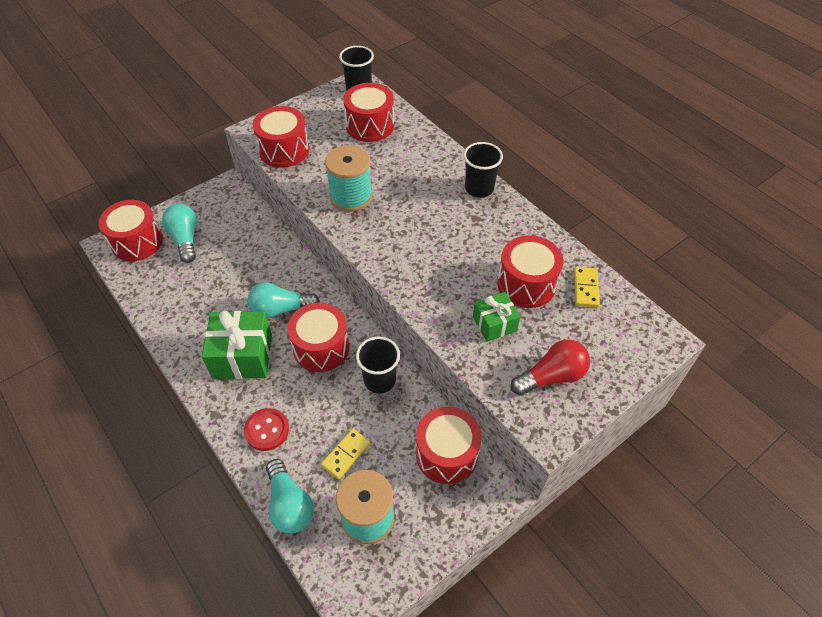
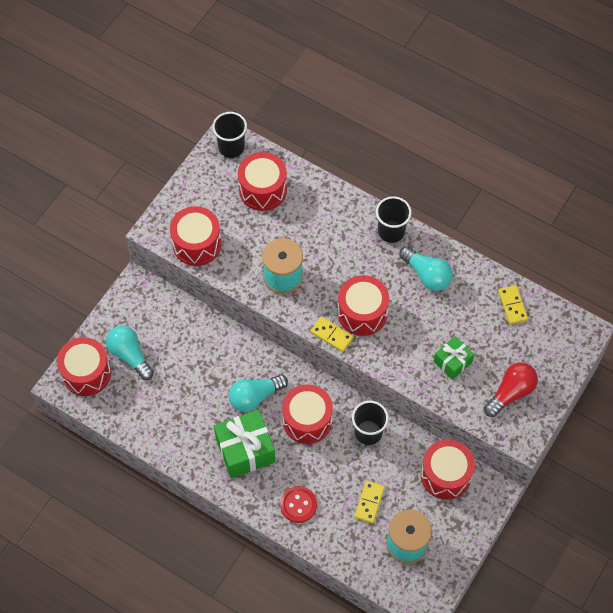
camera: 20 degrees left, 10 degrees up
turquoise light bulb [266,459,314,534] -> turquoise light bulb moved to [399,246,453,291]
red drum [497,235,563,308] -> red drum moved to [338,275,389,336]
none -> yellow domino [311,317,354,352]

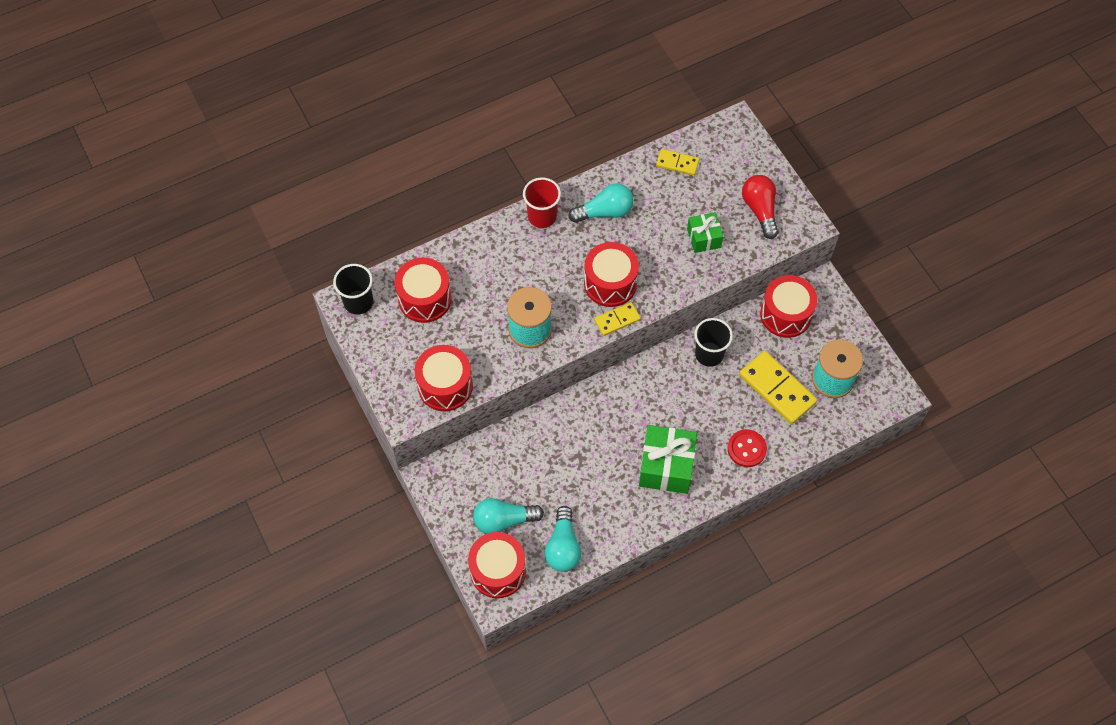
camera: 60 degrees left, 0 degrees up
turquoise light bulb [229,374,288,412] -> turquoise light bulb moved to [545,506,581,572]
red drum [282,384,333,444] -> none
yellow domino [354,481,385,523] -> yellow domino [739,351,817,424], size x1.80
black cup [376,196,412,243] -> red cup [523,177,561,228]

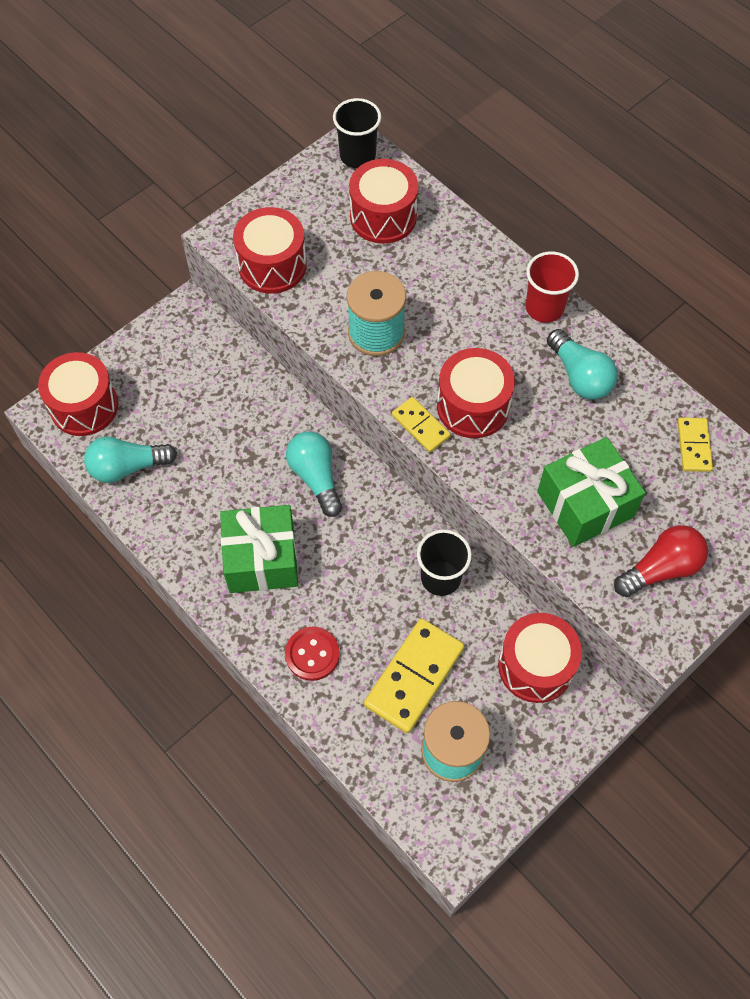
camera: 75 degrees right, 0 degrees up
turquoise light bulb [473,498,544,534] -> turquoise light bulb moved to [286,431,342,517]
green gift [687,212,723,253] -> green gift [537,437,646,547], size x1.71

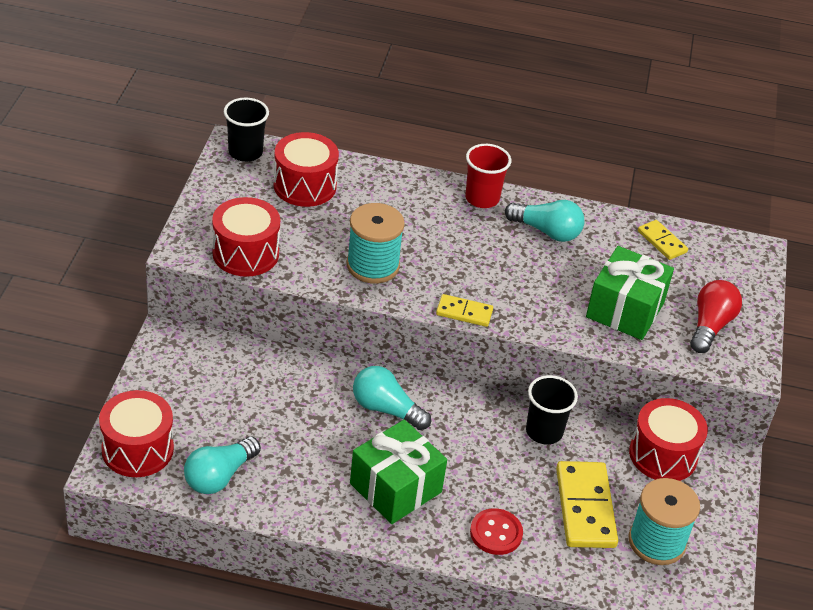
camera: 40 degrees left, 20 degrees down
red drum [437,348,515,438] -> none

